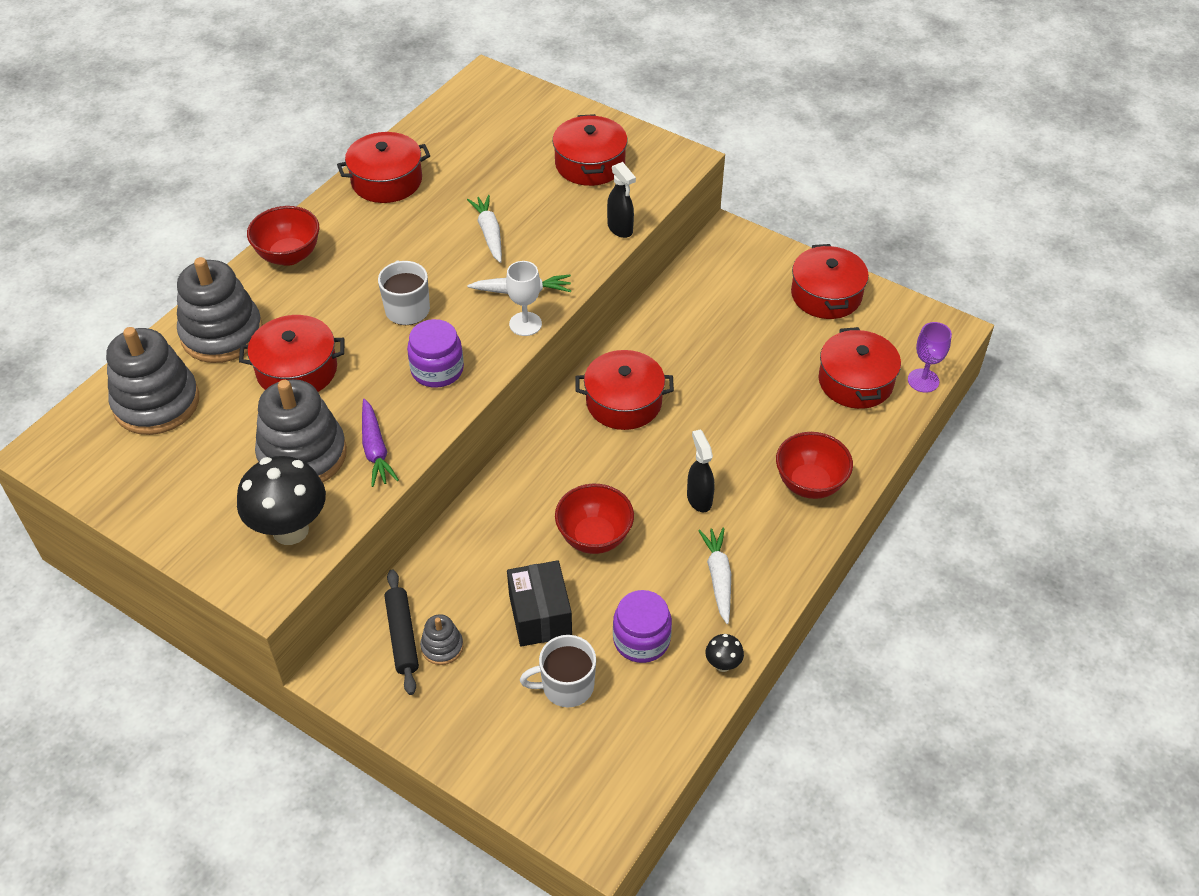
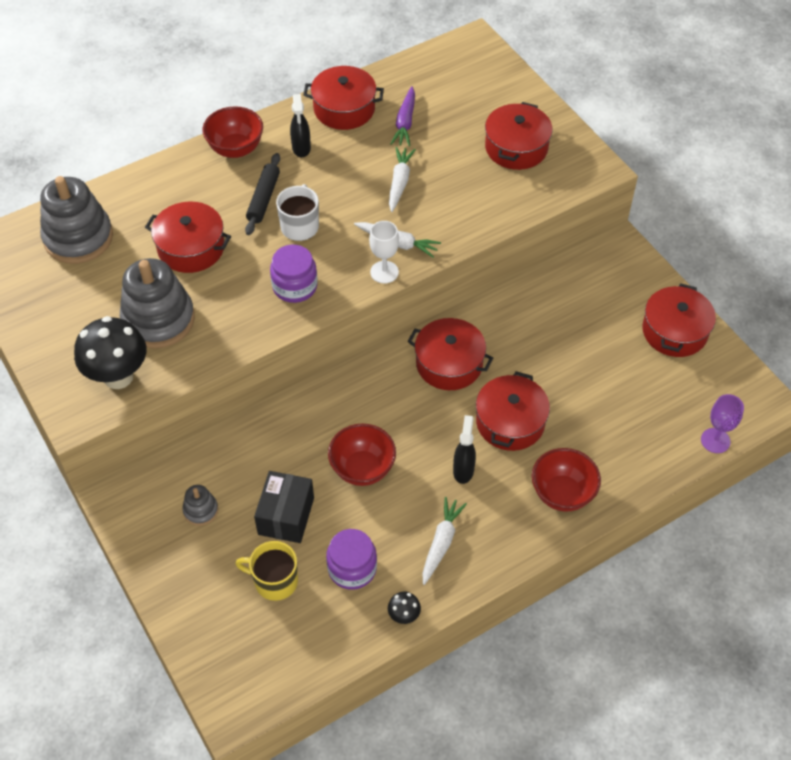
camera: 25 degrees right, 5 degrees up
grey stacking toy [177,257,263,363] -> none
purple carrot [362,399,399,487] -> purple carrot moved to [390,86,415,147]
black rolling pin [385,569,419,695] -> black rolling pin moved to [245,153,280,235]
white mug [520,635,596,707] -> yellow mug [235,541,298,601]
black spray bottle [607,162,636,238] -> black spray bottle moved to [290,94,311,157]
red pot [819,327,901,409] -> red pot moved to [476,371,550,451]

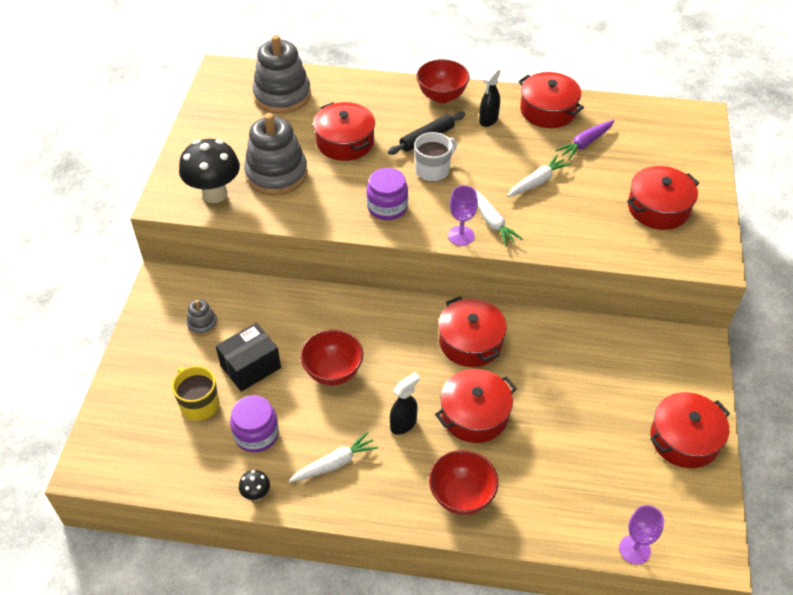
camera: 40 degrees right, 5 degrees down
white goblet [369,221,399,284] -> purple goblet [448,185,478,246]

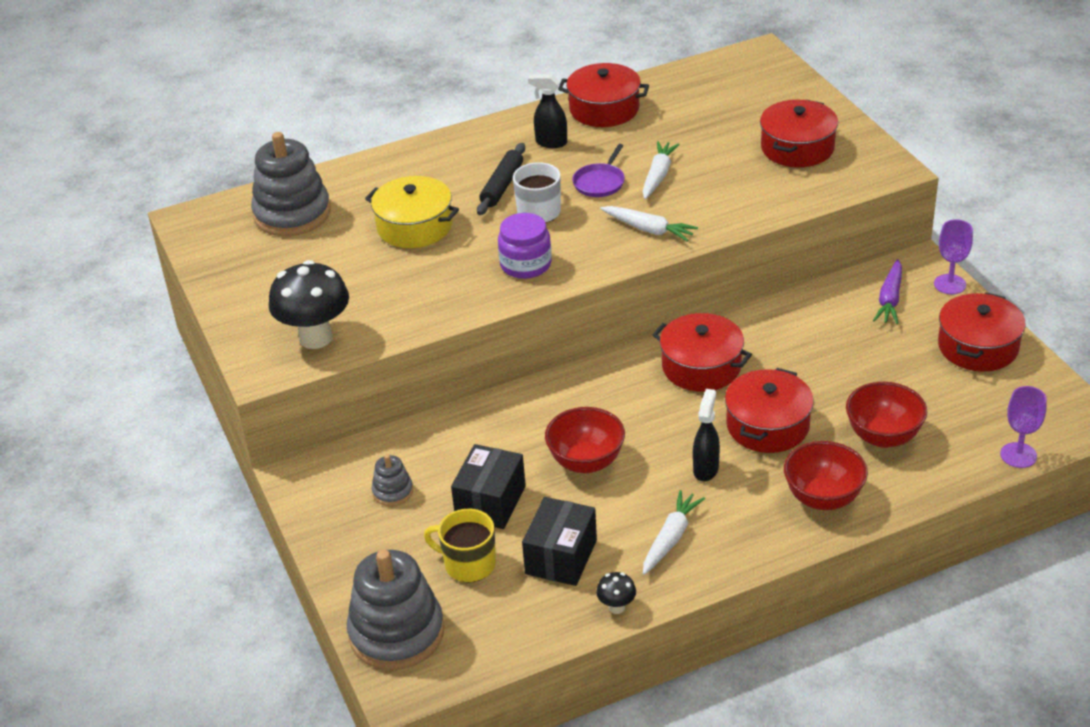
camera: 30 degrees left, 10 degrees down
purple jar [230,395,279,453] -> black box [522,497,597,586]
grey stacking toy [244,113,308,196] -> grey stacking toy moved to [346,550,444,670]
red pot [313,102,375,161] -> yellow pot [365,176,459,248]
red bowl [416,59,470,103] -> red bowl moved to [846,382,927,448]
purple goblet [448,185,478,246] -> purple goblet moved to [934,219,973,294]
black spray bottle [479,67,501,127] -> black spray bottle turned 105 degrees clockwise [528,74,567,148]
purple carrot [555,120,615,160] -> purple carrot moved to [873,259,902,324]
none -> purple pan [572,144,625,197]

